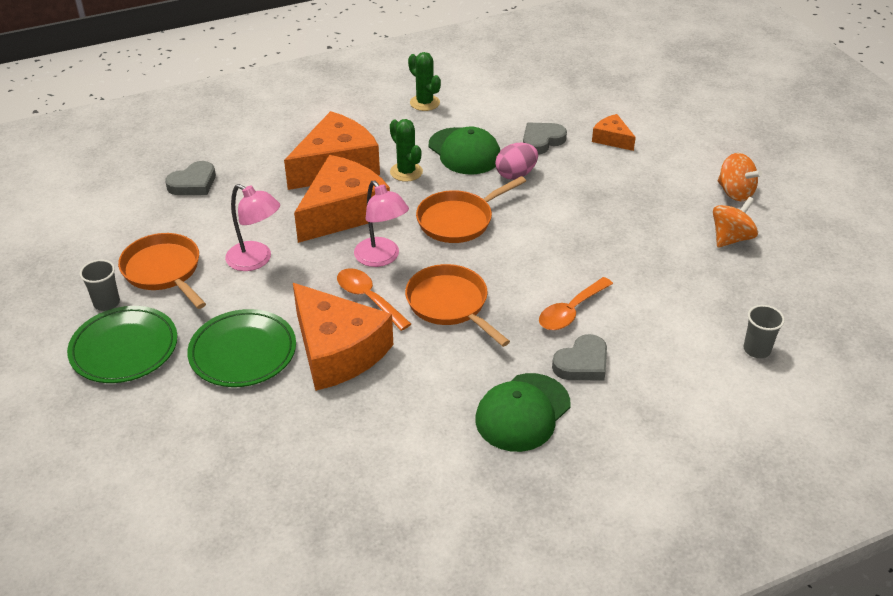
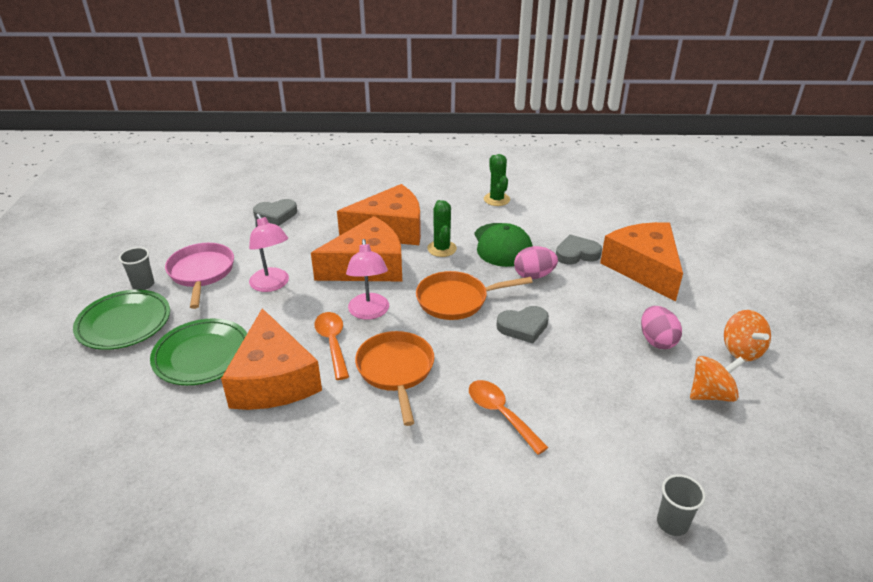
camera: 25 degrees right, 5 degrees down
orange pan [118,233,206,309] -> pink pan [165,243,234,309]
green cap [475,373,570,452] -> none
orange spoon [539,277,613,330] -> orange spoon turned 75 degrees clockwise [469,380,549,455]
grey heart [552,334,607,380] -> grey heart moved to [496,306,549,343]
orange cheese [592,114,636,151] -> orange cheese [600,222,683,302], size x2.09
none -> pink egg [641,306,682,349]

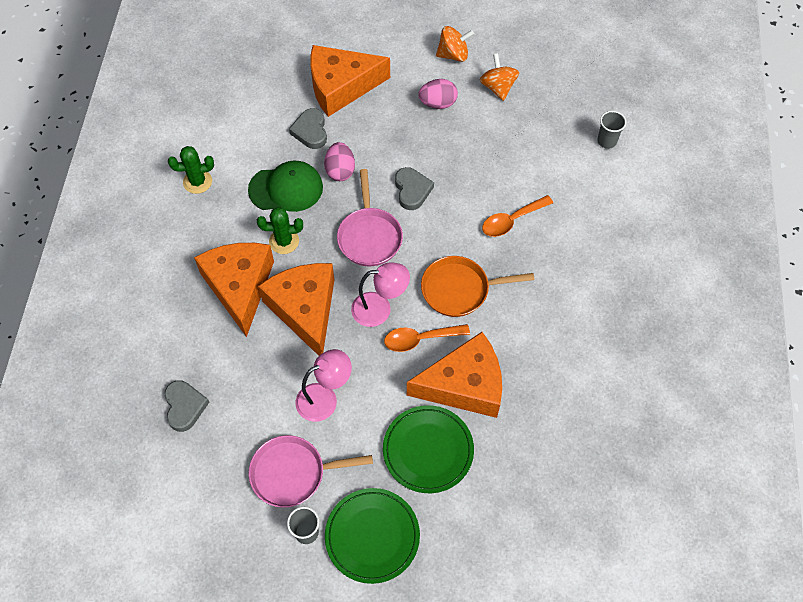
camera: 85 degrees left, 25 degrees up
orange pan [416,271,533,320] -> pink pan [337,169,403,266]

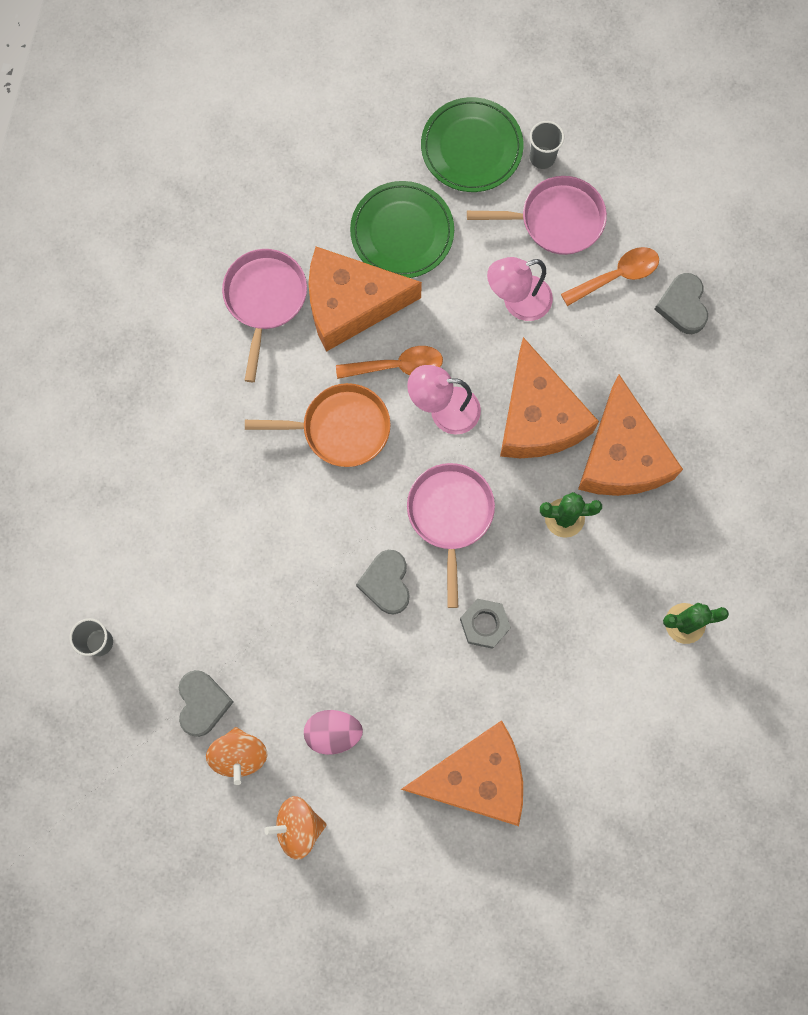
camera: 175 degrees left, 15 degrees up
green cap [248,161,323,212] -> none
grey heart [289,108,327,149] -> grey heart moved to [179,670,234,737]
pink egg [324,142,355,181] -> grey nut [460,599,511,649]
orange spoon [482,195,553,237] -> orange spoon moved to [561,247,659,306]
none -> pink pan [222,249,307,382]

